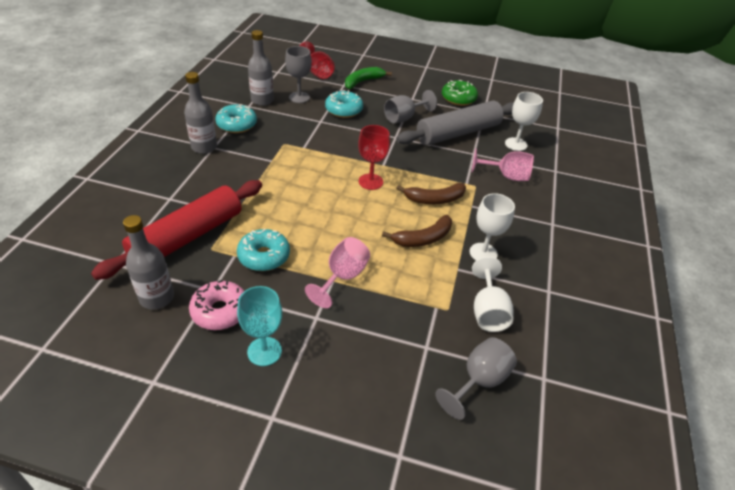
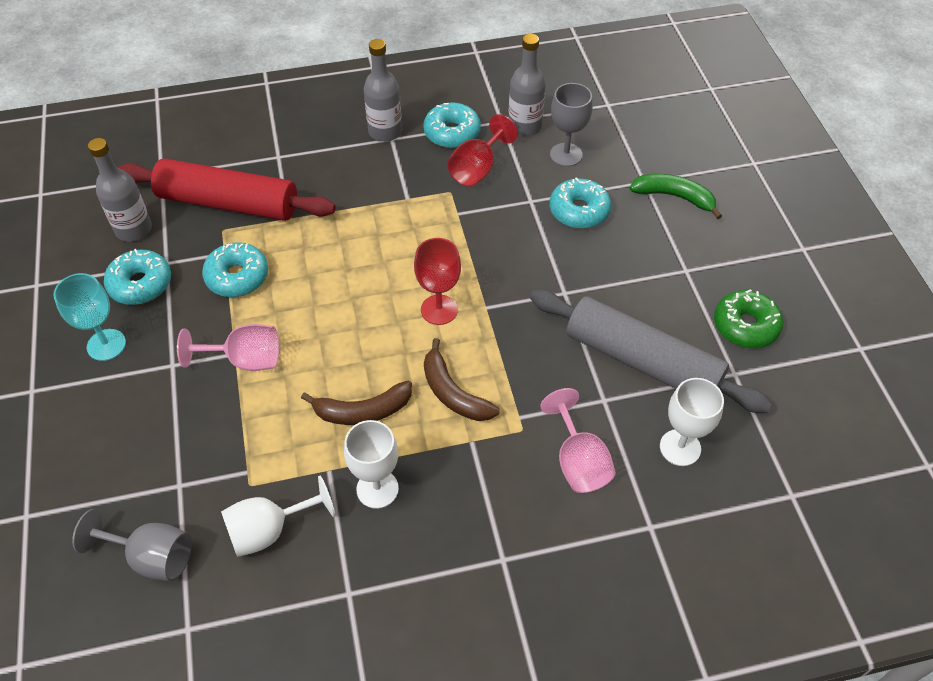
camera: 65 degrees right, 10 degrees up
pink donut [189,280,244,330] -> turquoise donut [104,249,171,305]
red goblet [299,42,335,79] -> red goblet moved to [447,114,518,186]
brown banana [382,215,452,247] -> brown banana turned 45 degrees counterclockwise [301,381,412,425]
grey goblet [384,90,437,123] -> none

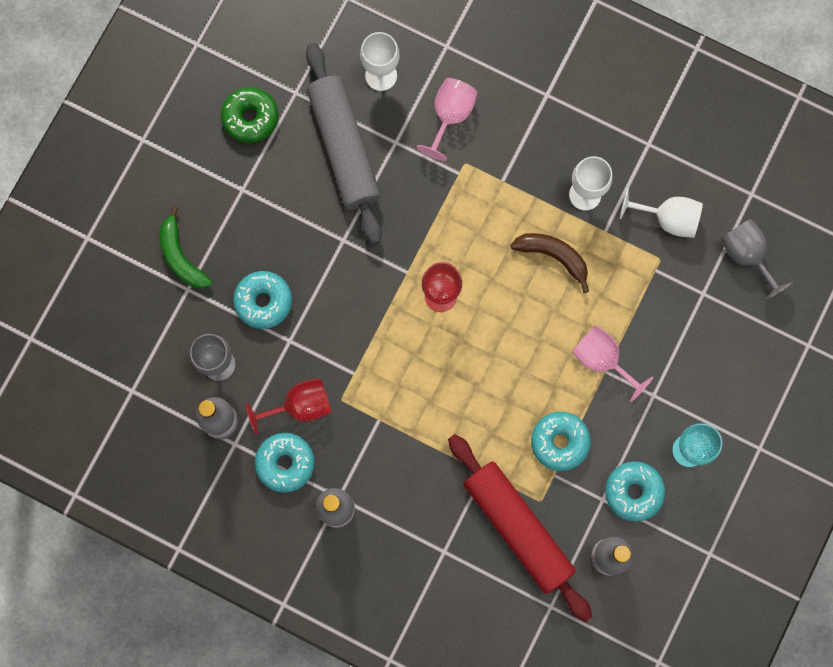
camera: 140 degrees left, 25 degrees up
brown banana [424,338,499,421] -> none

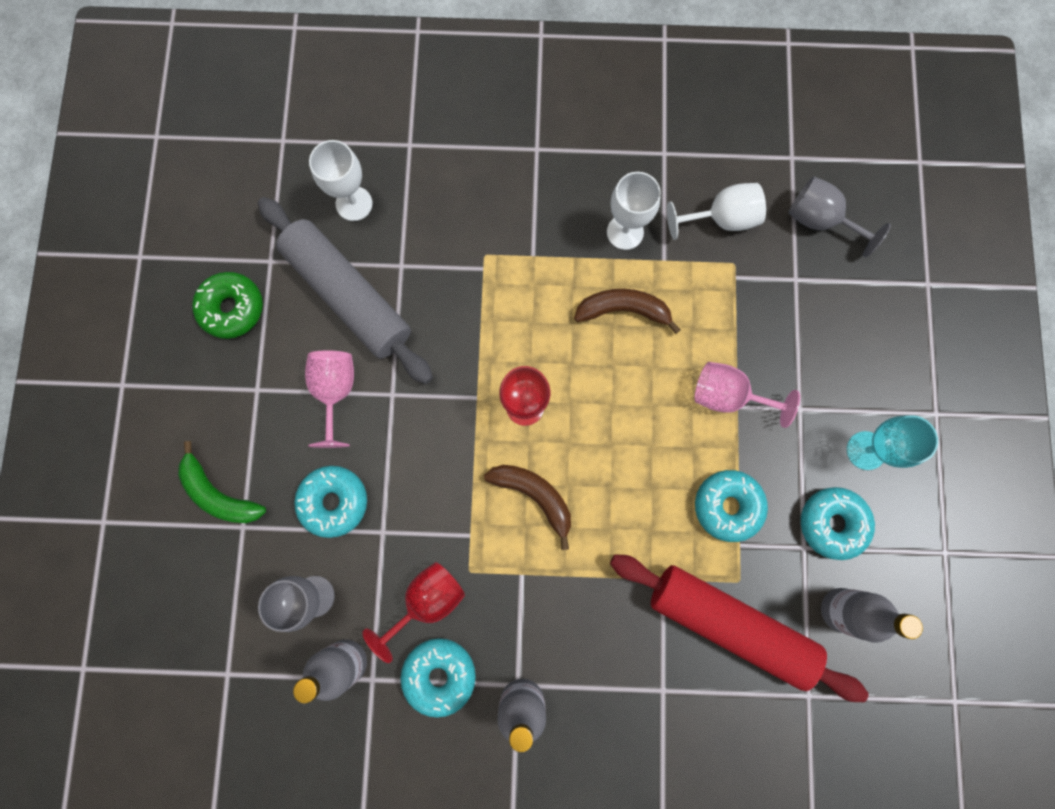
camera: 25 degrees left, 0 degrees up
pink goblet [417,78,478,161] -> pink goblet moved to [305,350,354,448]
none -> brown banana [484,465,571,550]

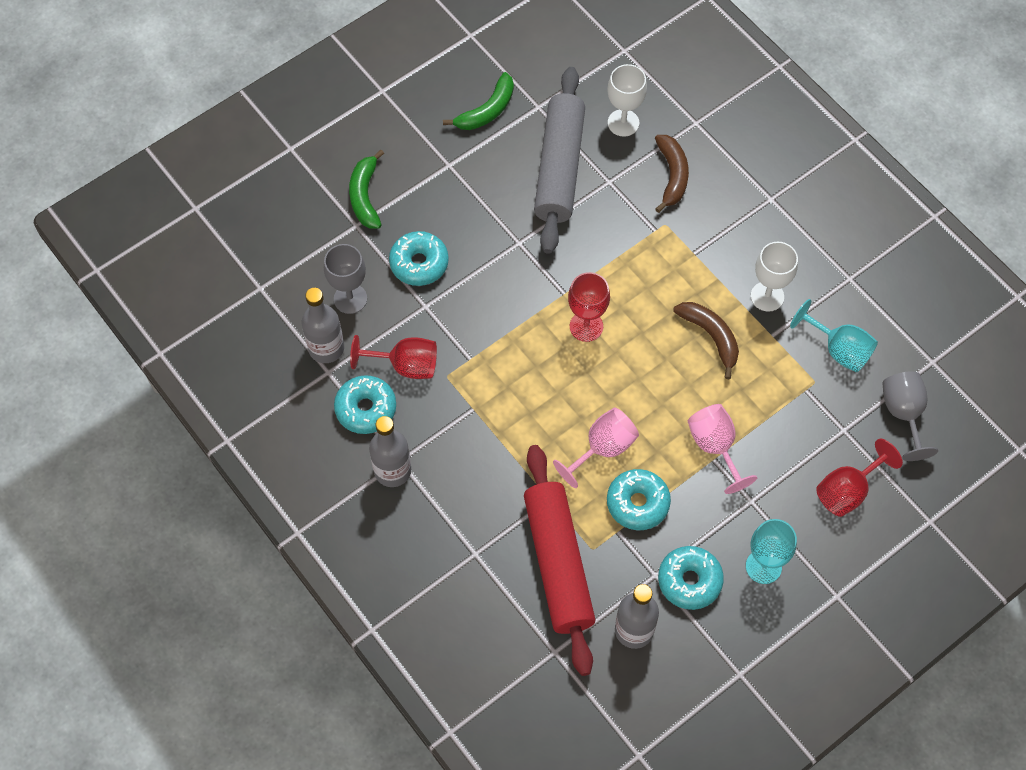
camera: 50 degrees right, 15 degrees down
green donut [192,272,263,339] -> green banana [443,72,514,130]
pink goblet [305,350,354,448] -> pink goblet moved to [553,408,639,488]
brown banana [484,465,571,550] -> brown banana moved to [655,135,689,213]
white goblet [667,183,766,240] -> turquoise goblet [790,299,878,372]
none -> red goblet [816,439,903,517]

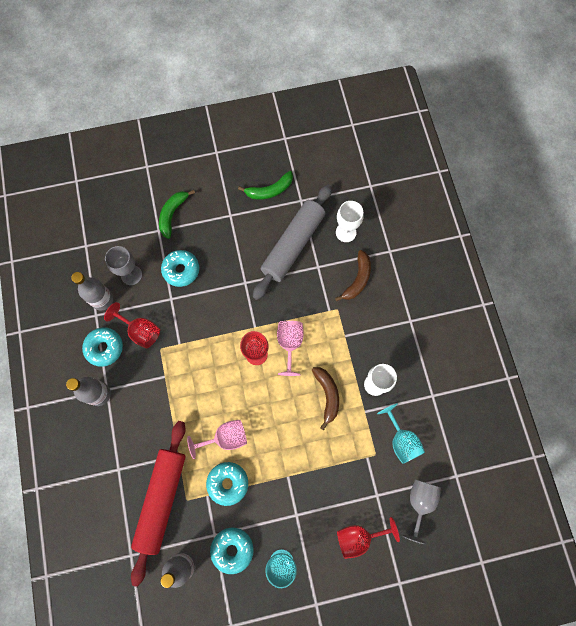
camera: 25 degrees right, 10 degrees up
pink goblet [688,404,757,494] -> pink goblet moved to [277,321,304,376]

